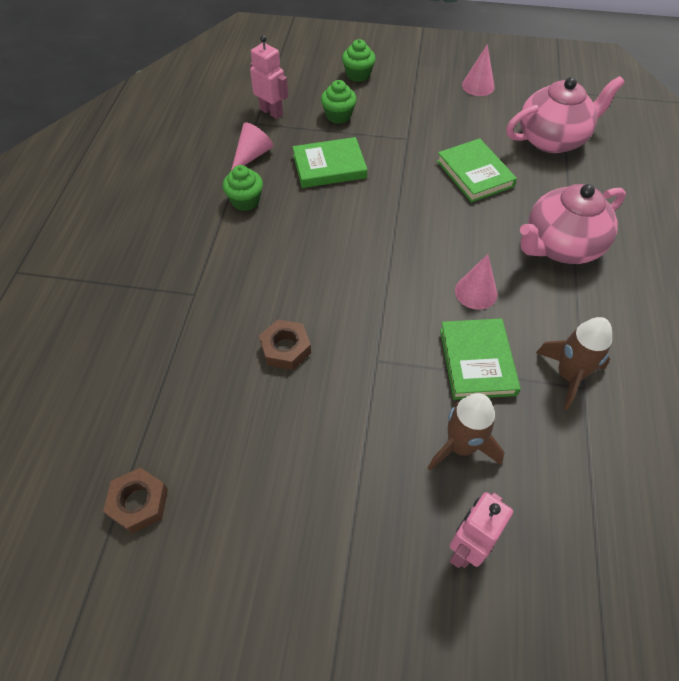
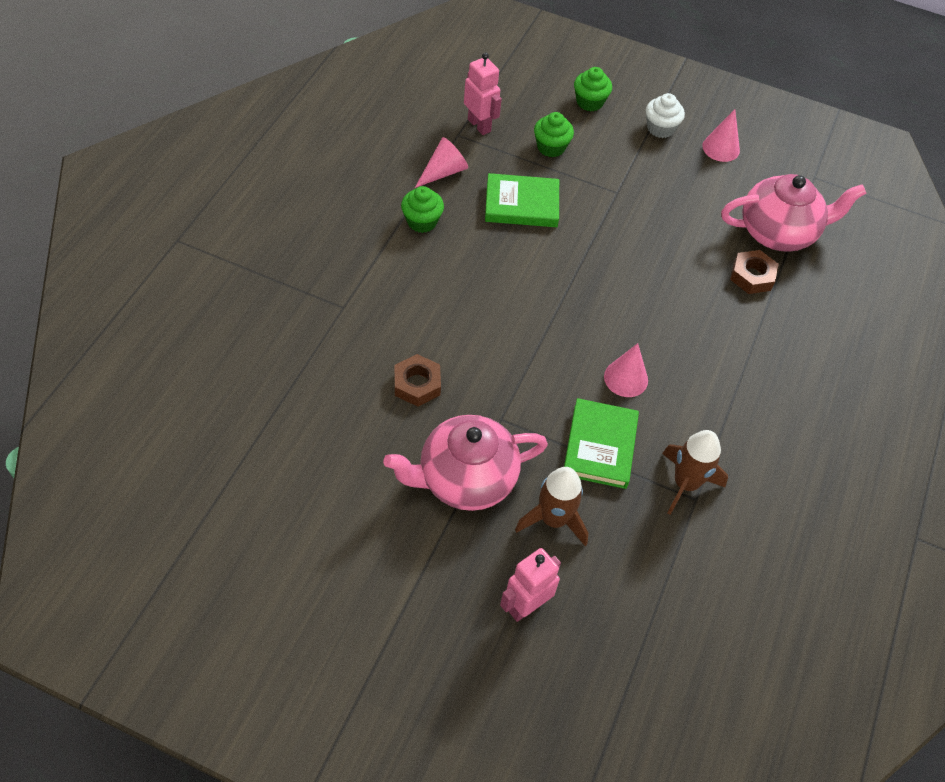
camera: 10 degrees right, 0 degrees up
brown nut [103,467,168,534] -> brown nut moved to [730,250,779,294]
green book [437,138,517,202] -> none
pink teapot [520,184,626,264] -> pink teapot moved to [383,415,548,511]
none -> white cupcake [646,93,685,138]

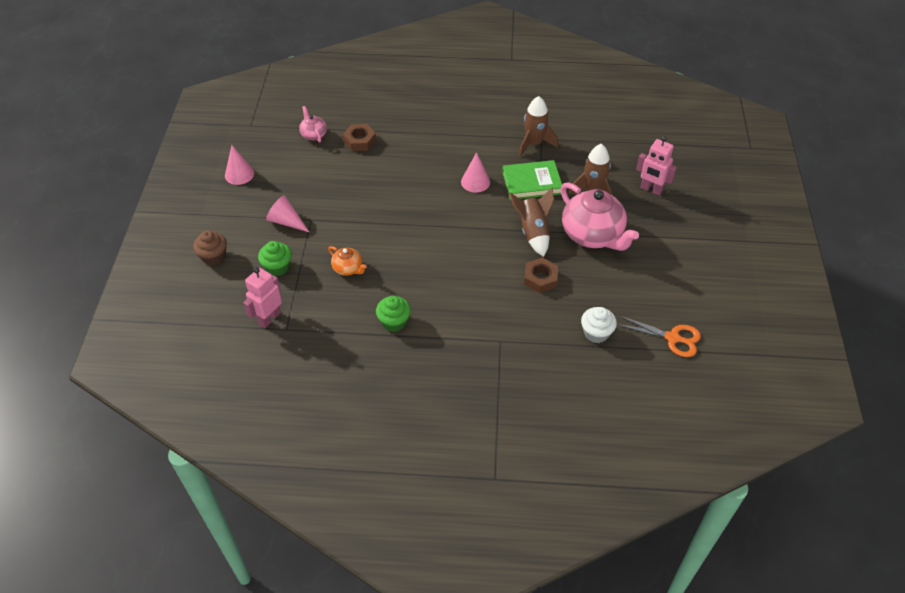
camera: 105 degrees left, 5 degrees down
pink cone [415,137,468,188] -> pink cone moved to [266,195,309,232]
green book [485,173,559,227] -> orange teapot [328,246,367,276]
green cupcake [574,67,612,112] -> brown cupcake [193,230,227,265]
white cupcake [646,93,685,138] -> white cupcake moved to [581,307,617,343]
pink teapot [721,174,866,252] -> pink teapot [299,106,327,142], size x0.47
none -> brown rocket [509,187,554,257]
none -> orange scissors [617,316,701,357]

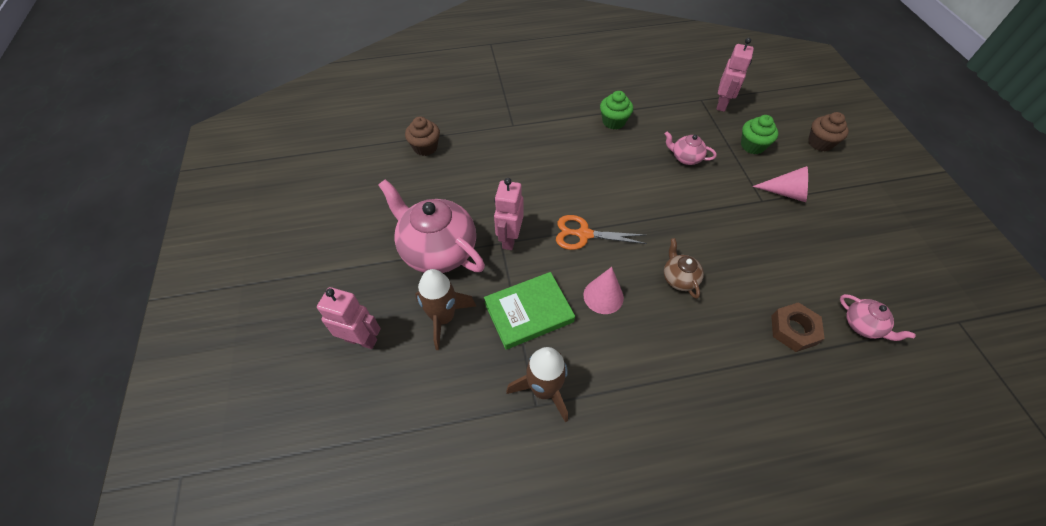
camera: 165 degrees right, 5 degrees up
pink cone [225,145,254,185] -> none
orange teapot [328,246,367,276] -> pink teapot [665,132,717,165]
brown rocket [509,187,554,257] -> pink robot [494,178,523,250]
brown nut [524,257,558,293] -> none
white cupcake [581,307,617,343] -> brown cupcake [405,116,440,156]
orange scissors [617,316,701,357] -> orange scissors moved to [556,215,647,250]
none -> brown teapot [664,238,704,299]

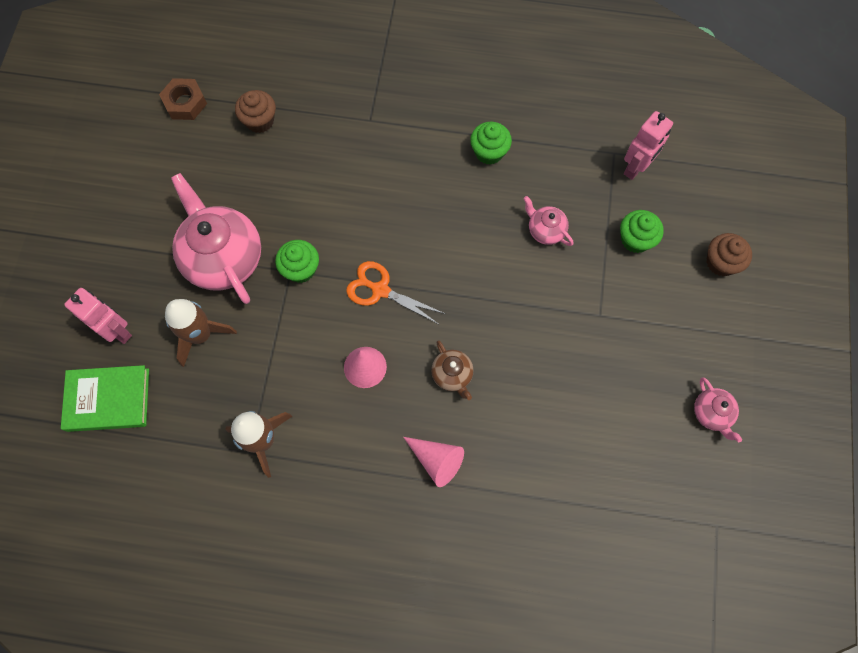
camera: 20 degrees right, 15 degrees up
green book [484,272,575,350] -> green book moved to [61,365,149,432]
pink robot [494,178,523,250] -> green cupcake [275,240,319,283]
brown teapot [664,238,704,299] -> brown teapot turned 150 degrees clockwise [431,341,473,400]
pink cone [753,166,808,202] -> pink cone moved to [403,437,464,487]
brown nut [771,302,825,352] -> brown nut moved to [159,78,207,120]
pink teapot [840,294,916,341] -> pink teapot moved to [694,378,742,442]

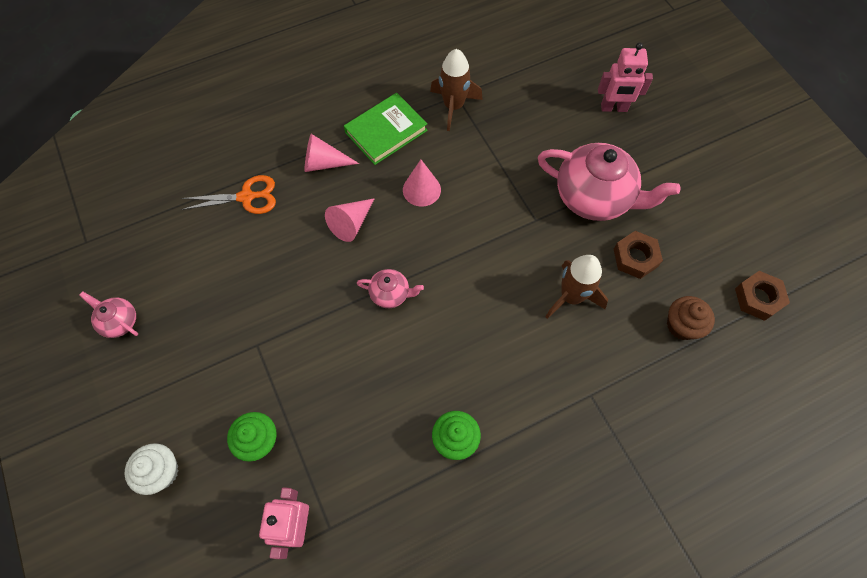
camera: 145 degrees right, 5 degrees down
green book [61,365,149,432] -> green book moved to [344,93,428,165]
brown rocket [165,299,237,367] -> brown rocket moved to [545,255,608,319]
green cupcake [275,240,319,283] -> none
orange scissors [346,261,445,325] -> orange scissors moved to [181,175,276,214]
brown teapot [431,341,473,400] -> pink cone [325,198,375,242]
pink teapot [523,196,573,246] -> pink teapot moved to [357,269,424,308]
brown cupcake [706,233,752,276] -> white cupcake [125,443,178,495]
none -> brown nut [614,231,663,279]

